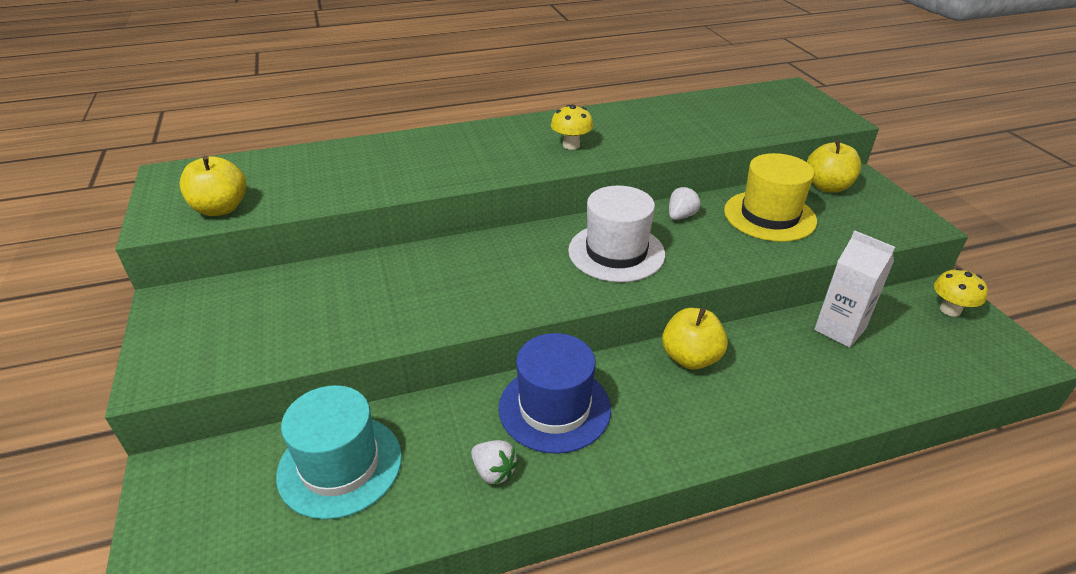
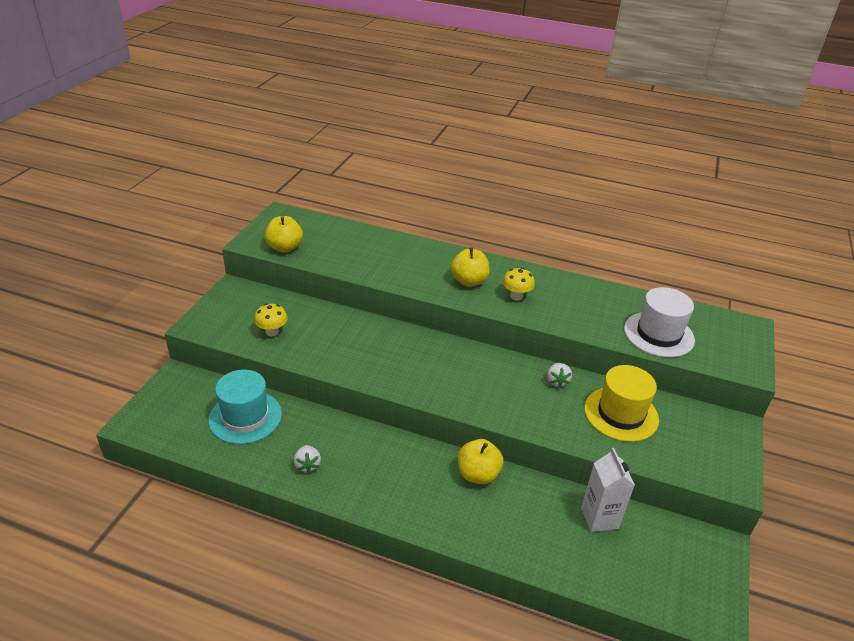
camera: 35 degrees right, 0 degrees up
blue hat [498,333,611,454] -> none
white hat [568,186,665,282] -> white hat moved to [624,287,695,358]
white strawberry [669,187,701,220] -> white strawberry turned 105 degrees clockwise [547,363,572,388]
yellow apple [807,140,861,193] -> yellow apple moved to [451,247,490,287]
yellow mushroom [934,268,988,317] -> yellow mushroom moved to [254,304,288,336]

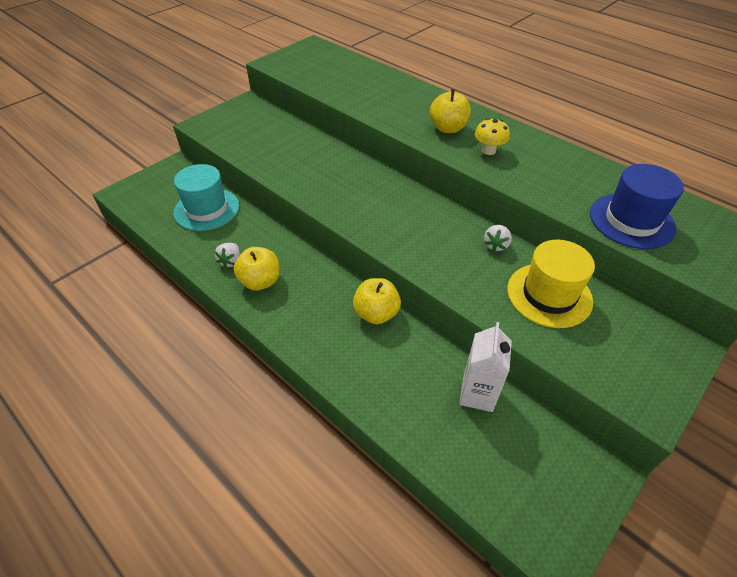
camera: 25 degrees right, 10 degrees up
yellow mushroom [254,304,288,336] -> none
yellow apple [265,216,303,253] -> yellow apple moved to [234,247,279,291]
white hat [624,287,695,358] -> blue hat [590,164,684,249]

